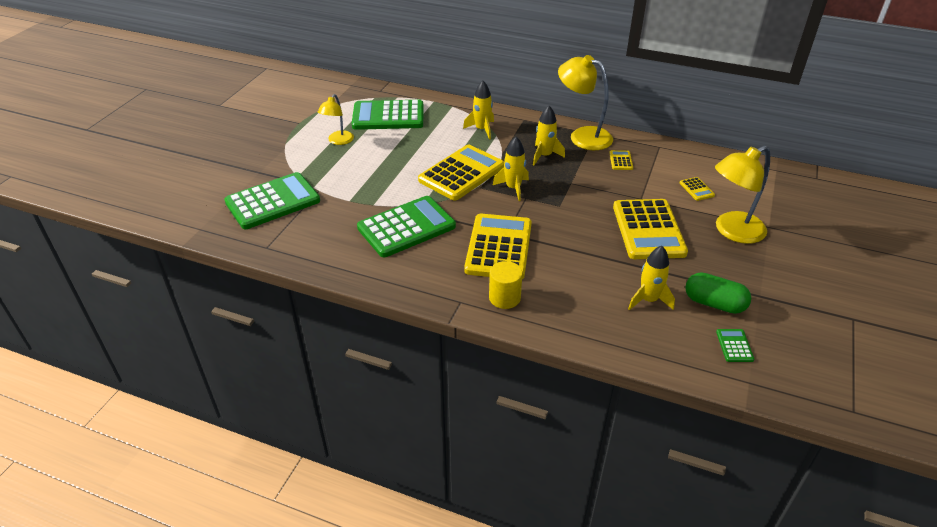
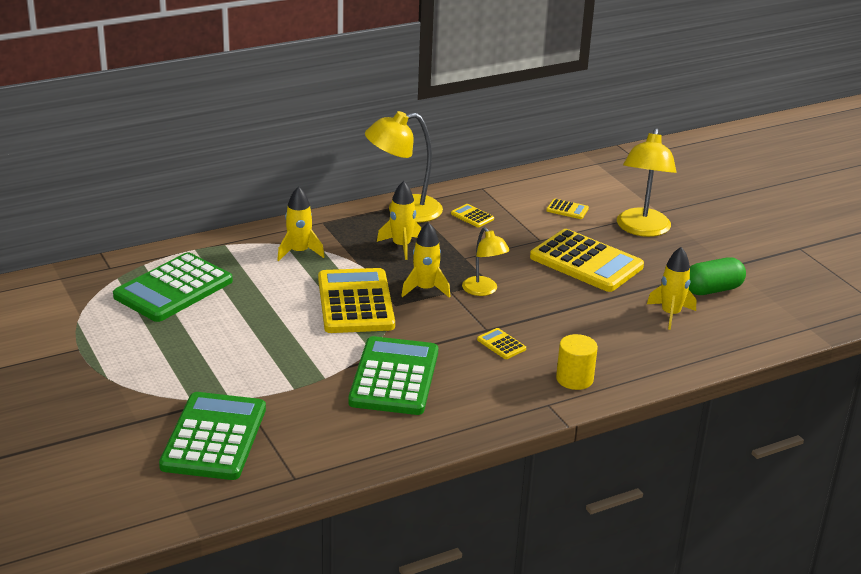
camera: 50 degrees left, 10 degrees down
yellow lamp [318,94,354,145] -> yellow lamp moved to [462,227,510,296]
yellow calculator [464,214,532,279] -> yellow calculator [477,328,526,359], size x0.41
green calculator [716,329,754,362] -> none

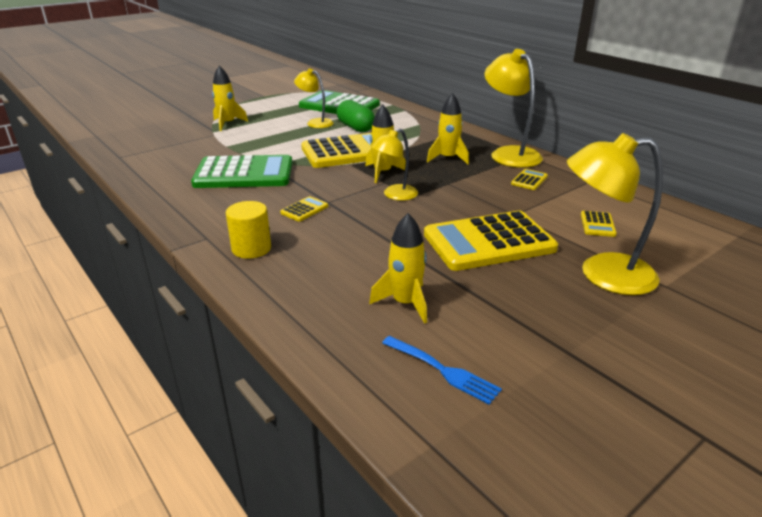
camera: 80 degrees right, 0 degrees up
green calculator [159,392,266,480] -> none
yellow rocket [277,186,325,261] -> yellow rocket moved to [212,65,248,131]
yellow calculator [530,229,644,292] -> yellow calculator turned 45 degrees clockwise [424,211,558,271]
green capsule [689,257,746,295] -> green capsule moved to [337,100,375,132]
none -> yellow lamp [294,68,334,128]
none -> blue fork [382,336,502,405]

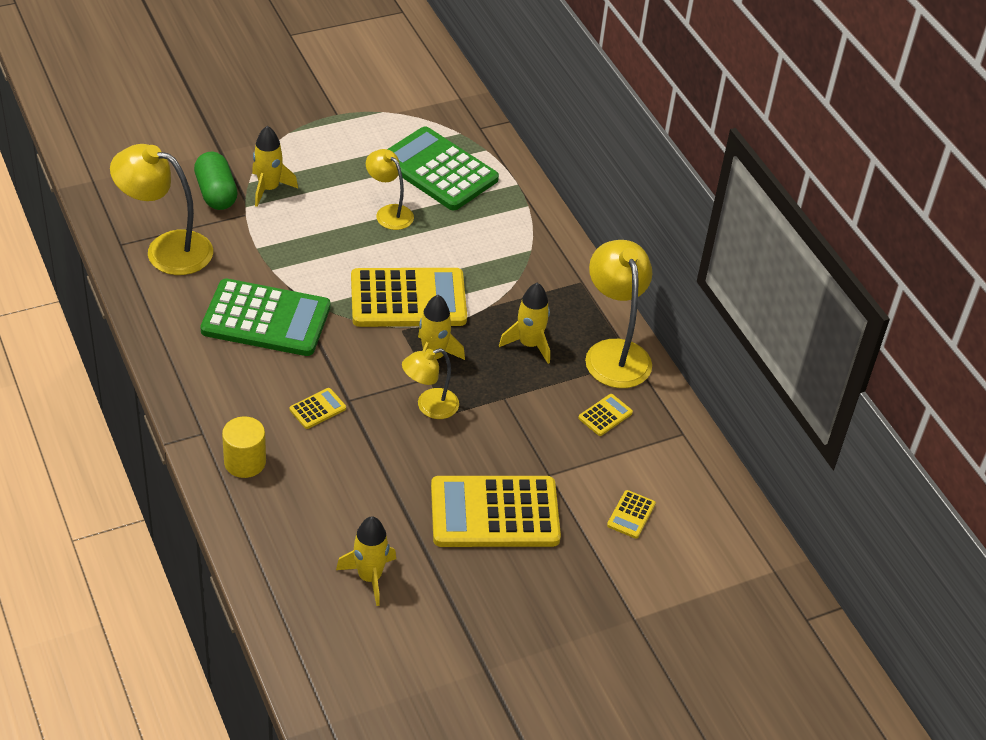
camera: 10 degrees right, 15 degrees up
green capsule [337,100,375,132] -> green capsule moved to [194,152,238,210]
blue fork [382,336,502,405] -> none
yellow lamp [567,133,663,295] -> yellow lamp moved to [110,144,213,275]

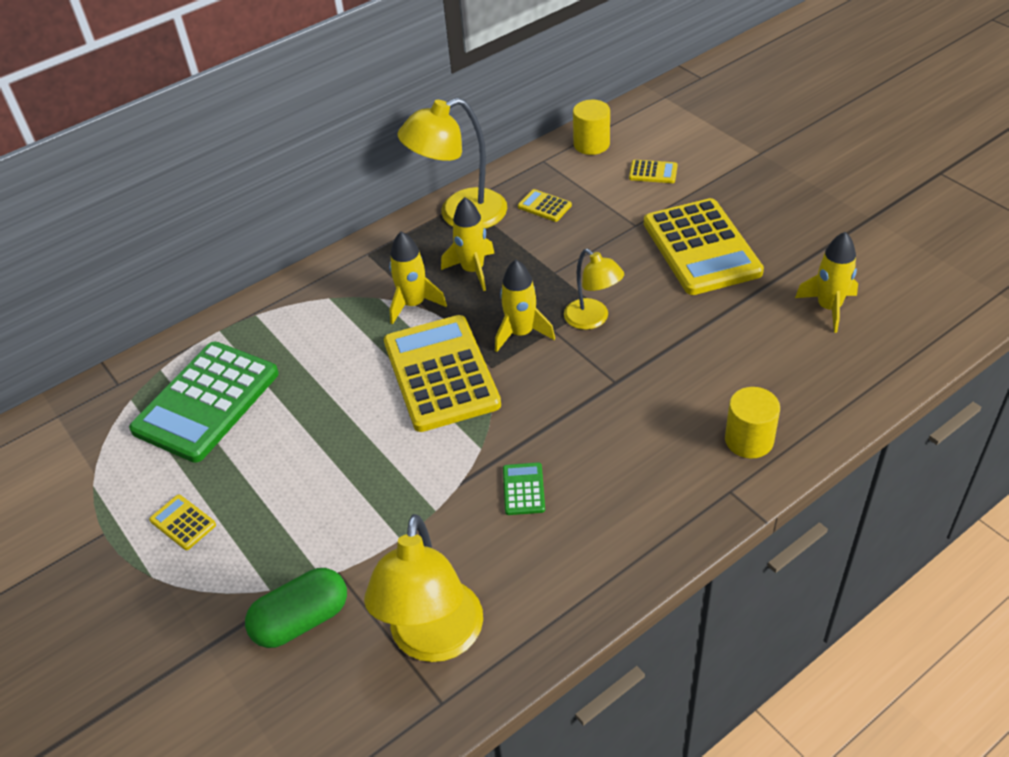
camera: 95 degrees left, 0 degrees up
green calculator [200,279,330,356] -> green calculator [503,463,545,515], size x0.41
yellow rocket [252,126,298,207] -> yellow rocket moved to [389,231,447,325]
yellow calculator [290,388,346,429] -> yellow calculator moved to [149,495,216,550]
yellow lamp [366,149,414,230] -> none
none -> yellow cylinder [573,100,610,155]

